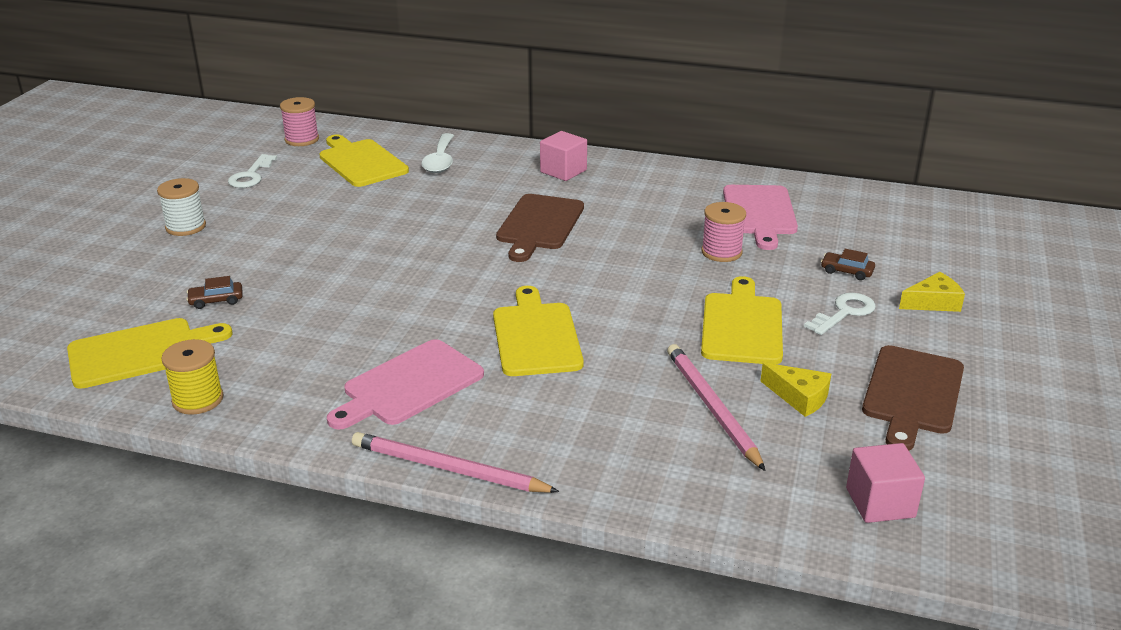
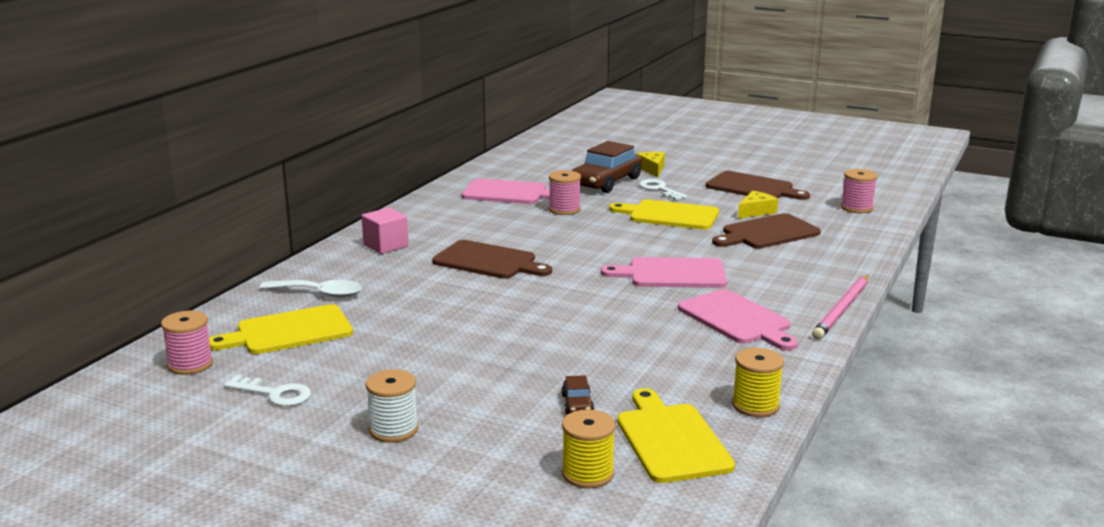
camera: 80 degrees left, 10 degrees down
yellow cutting board [493,286,584,376] -> pink cutting board [601,257,727,288]
pink pencil [667,344,766,471] -> brown cutting board [712,213,821,248]
brown car [821,249,875,280] -> brown car [571,141,642,193], size x2.36
pink cube [846,443,925,523] -> pink spool [841,169,878,213]
none -> yellow spool [562,409,615,488]

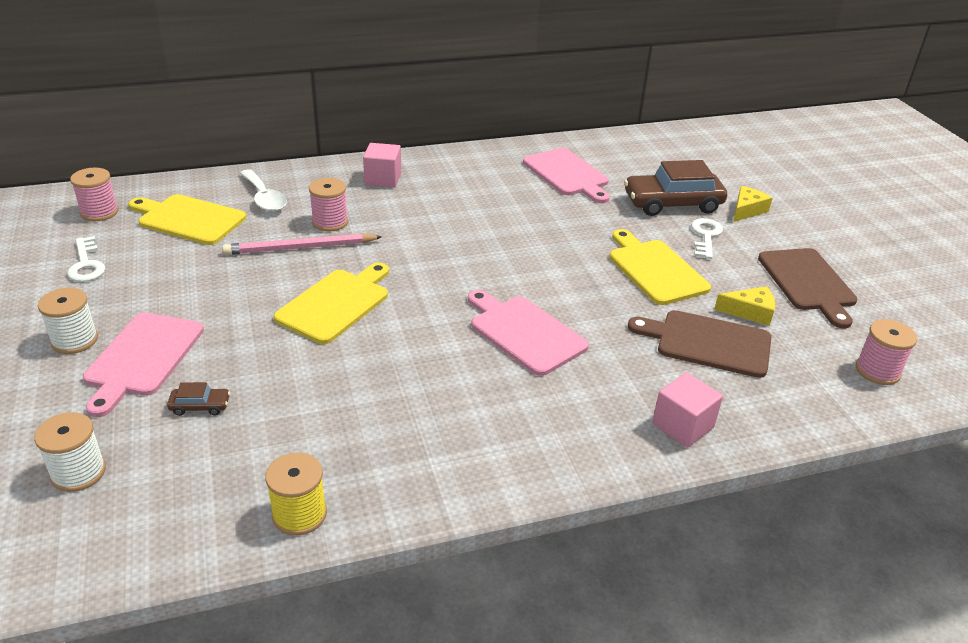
camera: 45 degrees right, 15 degrees up
brown cutting board [432,240,552,279] -> none
pink spool [549,170,581,215] -> pink spool moved to [309,178,348,232]
brown car [561,375,594,414] -> brown car turned 135 degrees counterclockwise [167,382,230,416]
yellow spool [562,409,615,488] -> white spool [34,412,106,492]
yellow cutting board [617,388,735,483] -> yellow cutting board moved to [274,263,389,344]
pink cutting board [678,289,798,350] -> pink cutting board moved to [83,312,204,417]
pink pencil [812,275,869,339] -> pink pencil moved to [222,233,382,255]
none -> pink cube [652,373,723,448]

